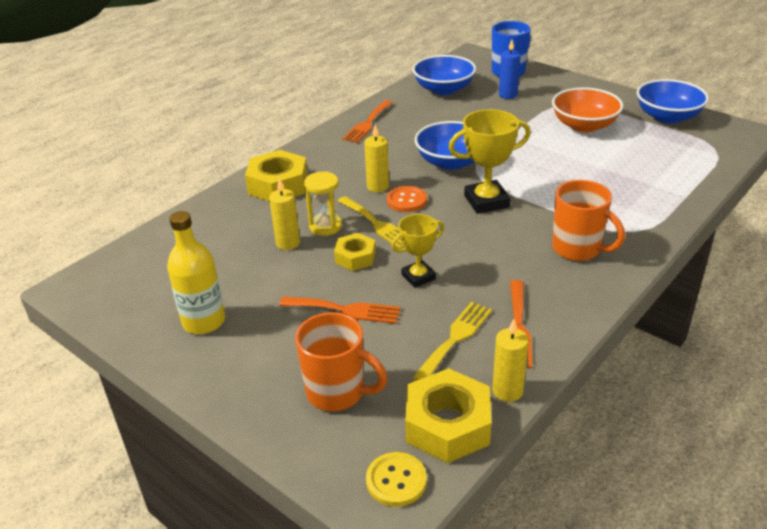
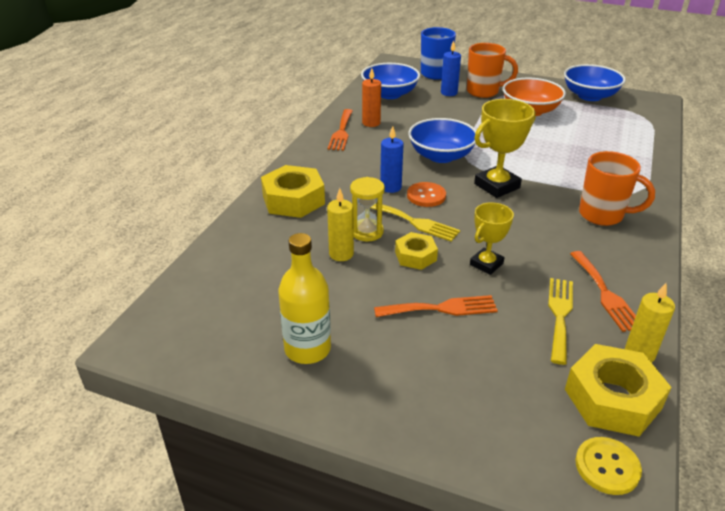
camera: 20 degrees left, 0 degrees up
orange mug [295,312,388,411] -> orange mug moved to [467,43,518,98]
yellow candle [364,125,389,192] -> blue candle [380,126,403,193]
none -> orange candle [362,68,381,127]

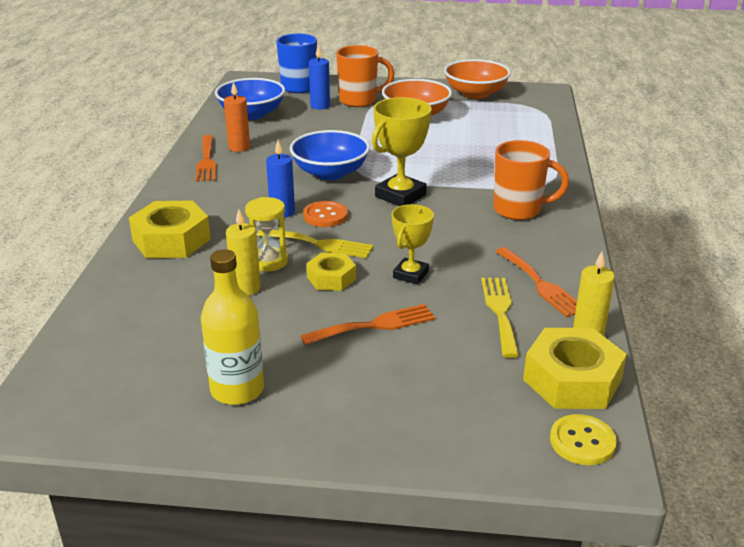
camera: 15 degrees left, 5 degrees down
blue bowl [564,64,626,101] -> orange bowl [444,59,511,99]

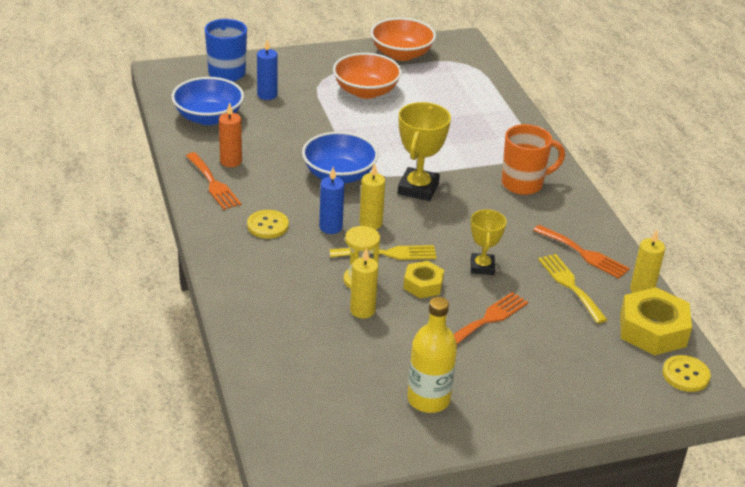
camera: 25 degrees left, 5 degrees up
yellow nut [129,200,211,258] -> none
orange button [303,201,348,227] -> yellow candle [359,163,385,230]
orange mug [336,45,394,107] -> none
none -> yellow button [247,210,289,239]

